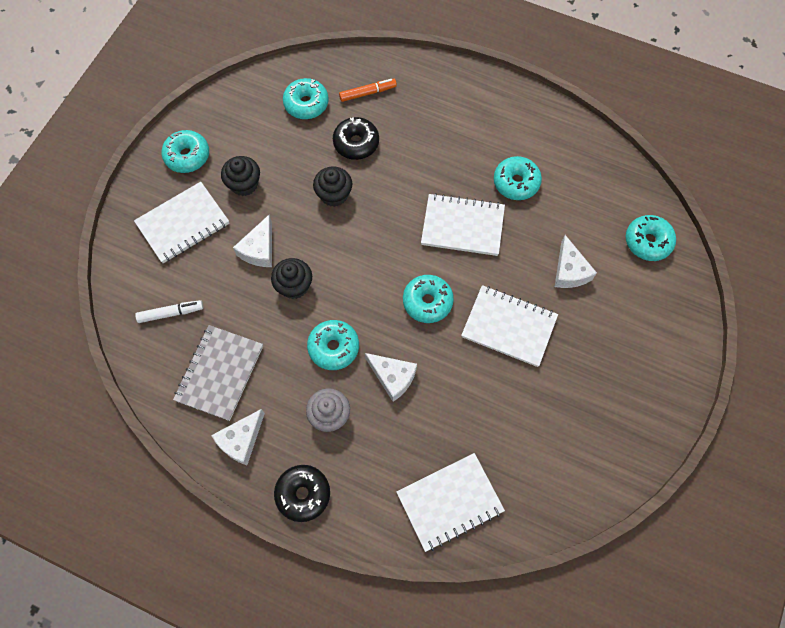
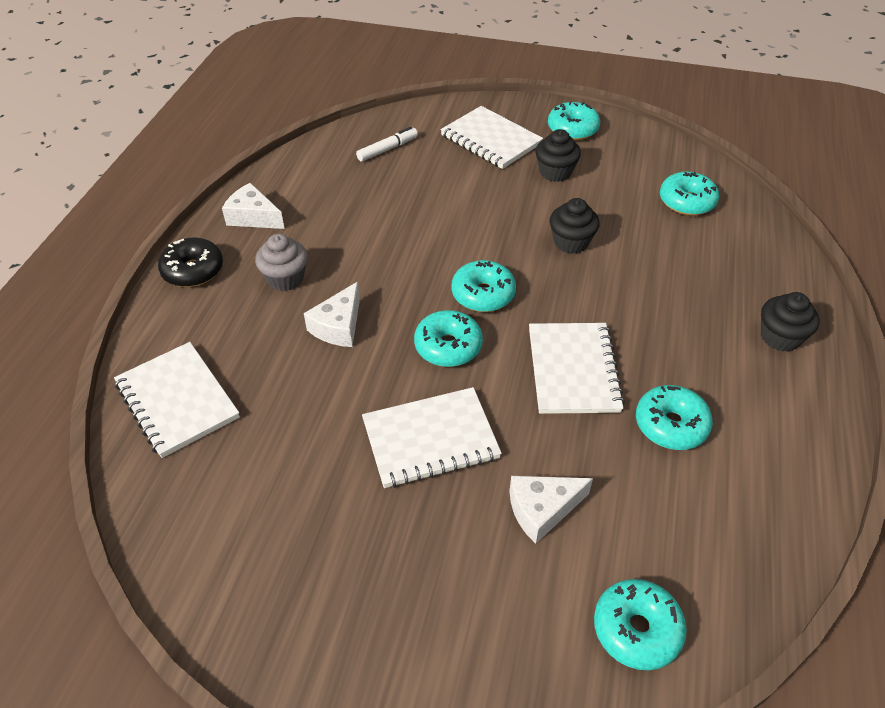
camera: 80 degrees right, 20 degrees down
white marker [135,300,203,323] -> white marker turned 105 degrees counterclockwise [356,127,418,162]
grey notebook [173,325,263,421] -> none
white cheese [233,215,272,267] -> none
black cupcake [271,258,312,299] -> black cupcake moved to [761,292,819,352]
turquoise donut [307,320,359,370] -> turquoise donut moved to [452,260,516,312]
black donut [333,117,379,160] -> none
orange marker [339,79,397,102] -> none
white notebook [461,285,558,367] -> white notebook turned 60 degrees clockwise [362,387,502,488]

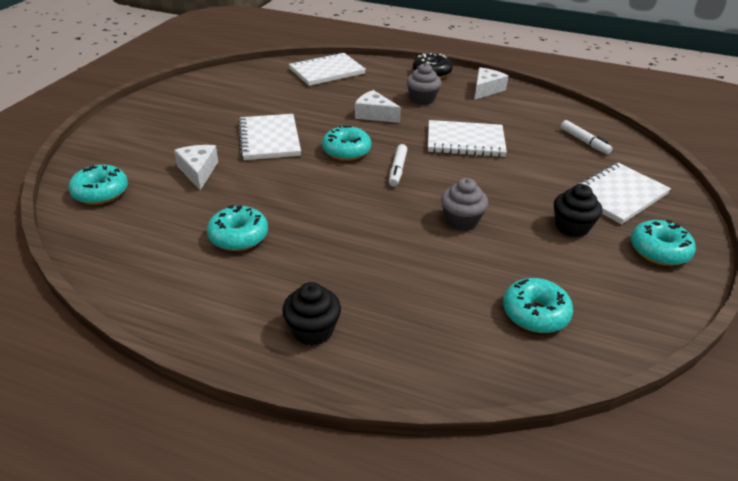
camera: 95 degrees right, 10 degrees down
turquoise donut [452,260,516,312] -> white marker [389,144,407,186]
white notebook [529,323,625,414] -> white notebook moved to [428,120,507,157]
black cupcake [550,198,600,254] -> grey cupcake [441,178,488,231]

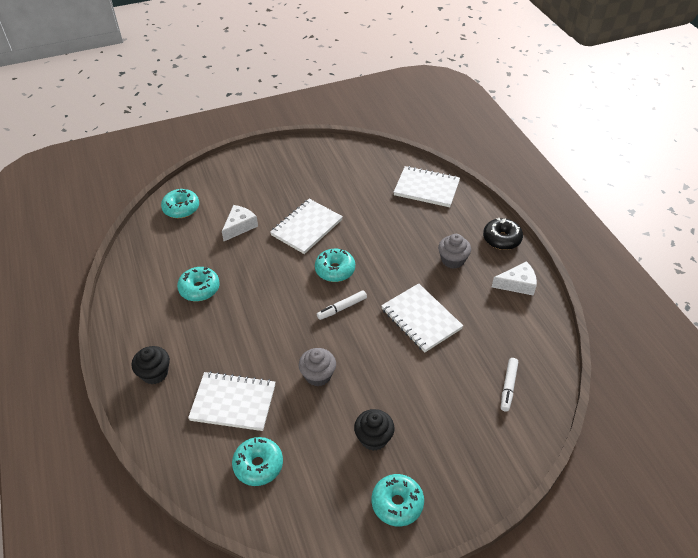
camera: 50 degrees right, 10 degrees up
white cheese [355,90,401,123] -> none
white notebook [571,163,671,224] -> white notebook moved to [188,371,276,431]

